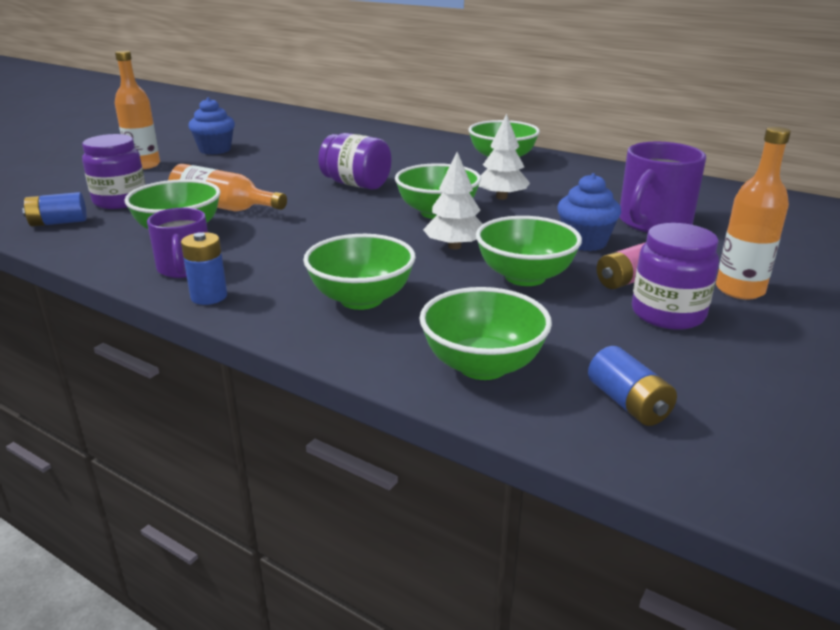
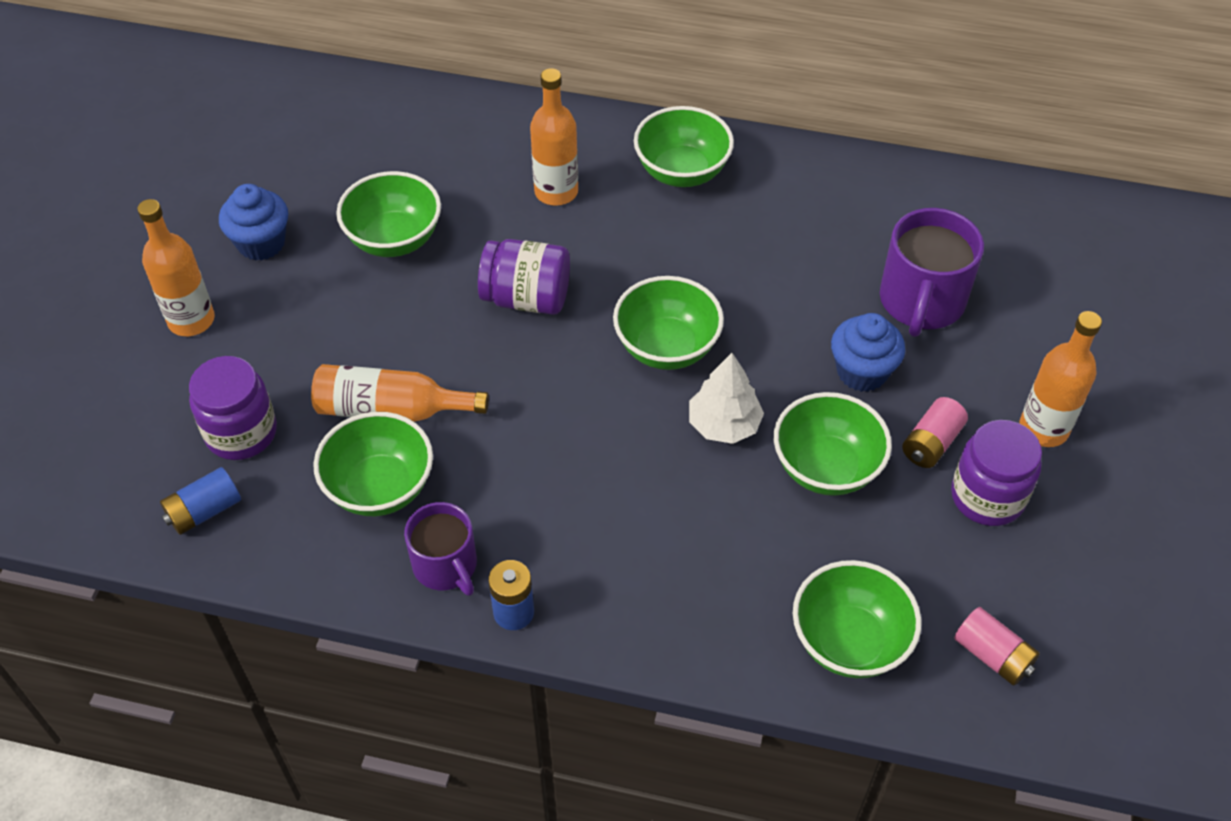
camera: 20 degrees left, 25 degrees up
green bowl [303,234,416,310] -> green bowl moved to [336,171,441,257]
white tree [478,114,530,200] -> none
blue battery [588,346,677,426] -> pink battery [954,607,1040,685]
none -> orange bottle [530,68,578,206]

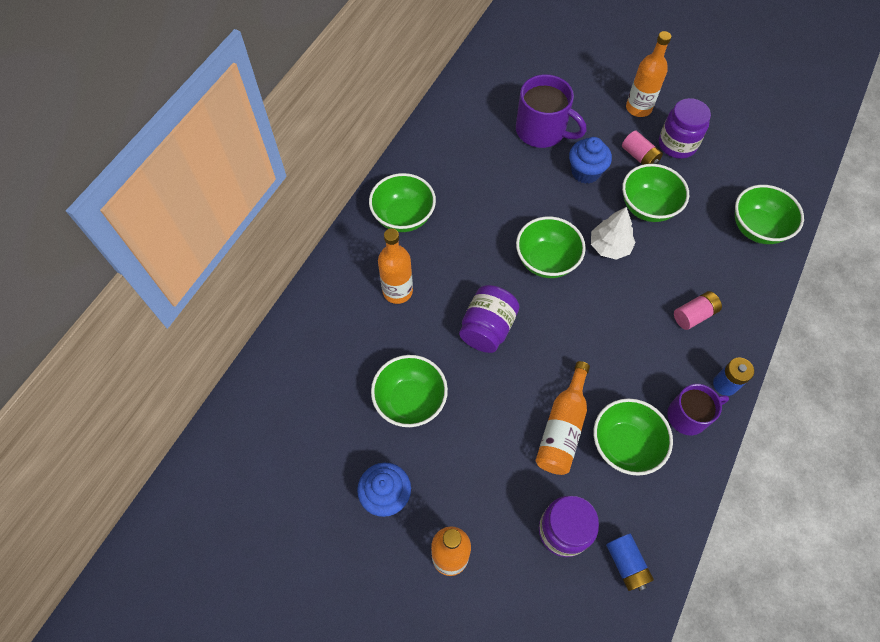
camera: 75 degrees left, 10 degrees up
pink battery [954,607,1040,685] -> pink battery moved to [674,291,722,330]

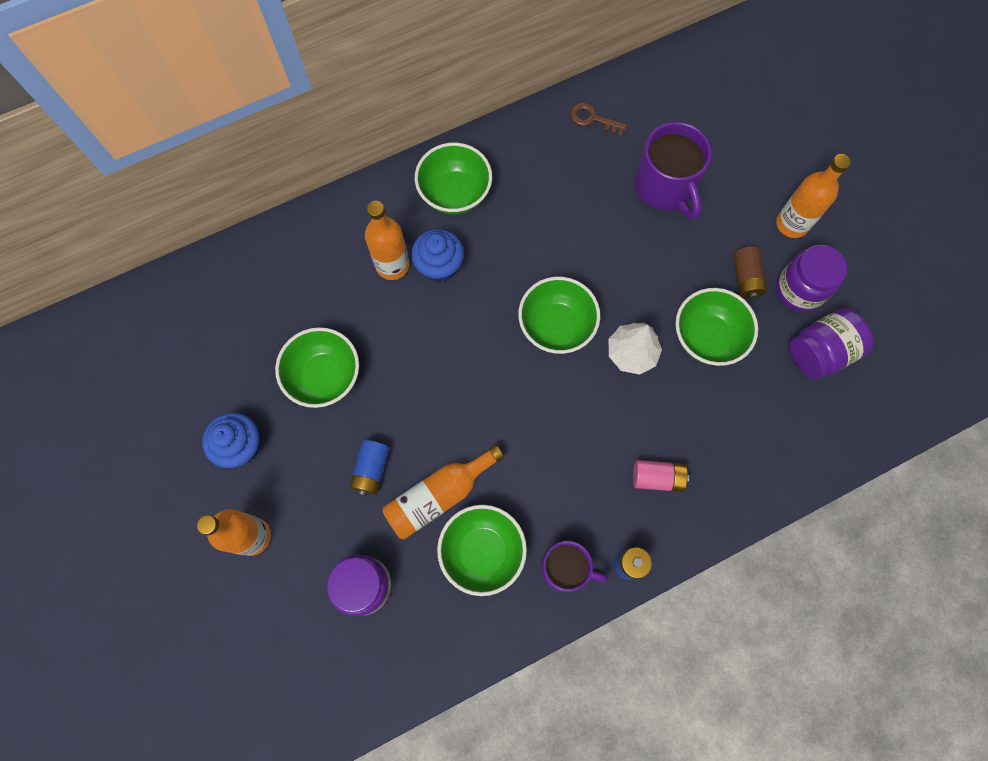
camera: 35 degrees right, 10 degrees up
purple jar [459,285,520,353] -> purple jar moved to [789,308,873,379]
blue cupcake [569,137,612,184] -> blue cupcake moved to [411,229,464,282]
blue battery [606,534,654,591] -> blue battery moved to [349,440,389,496]
pink battery [622,131,663,165] -> brown battery [733,247,767,299]
green bowl [735,185,804,244] -> none
none -> brown key [570,103,627,137]

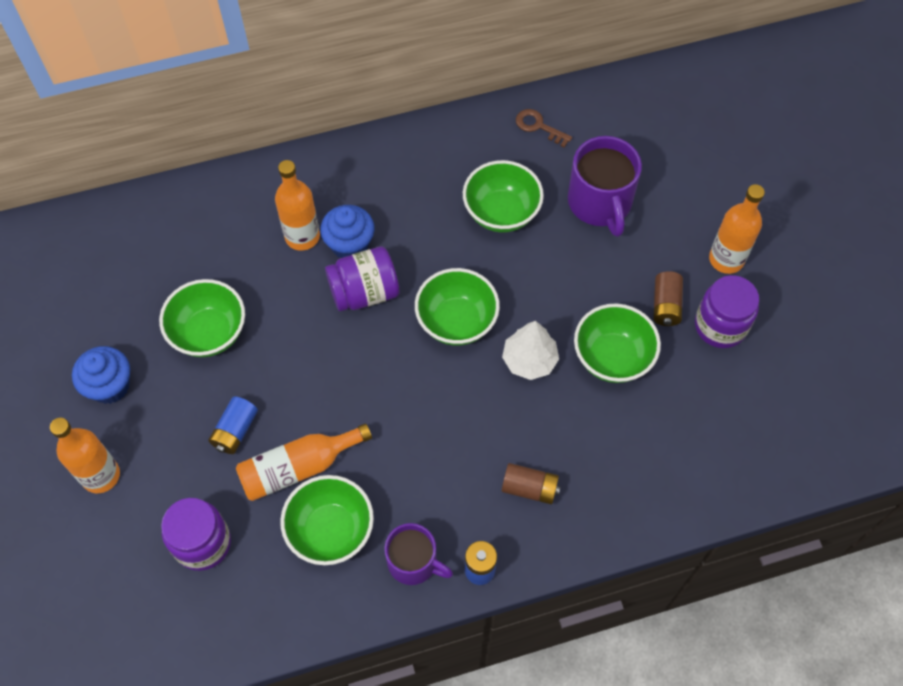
camera: 10 degrees right, 10 degrees down
green bowl [415,143,492,214] -> green bowl moved to [463,160,544,233]
pink battery [633,460,689,492] -> brown battery [502,463,560,504]
purple jar [789,308,873,379] -> purple jar moved to [325,246,400,311]

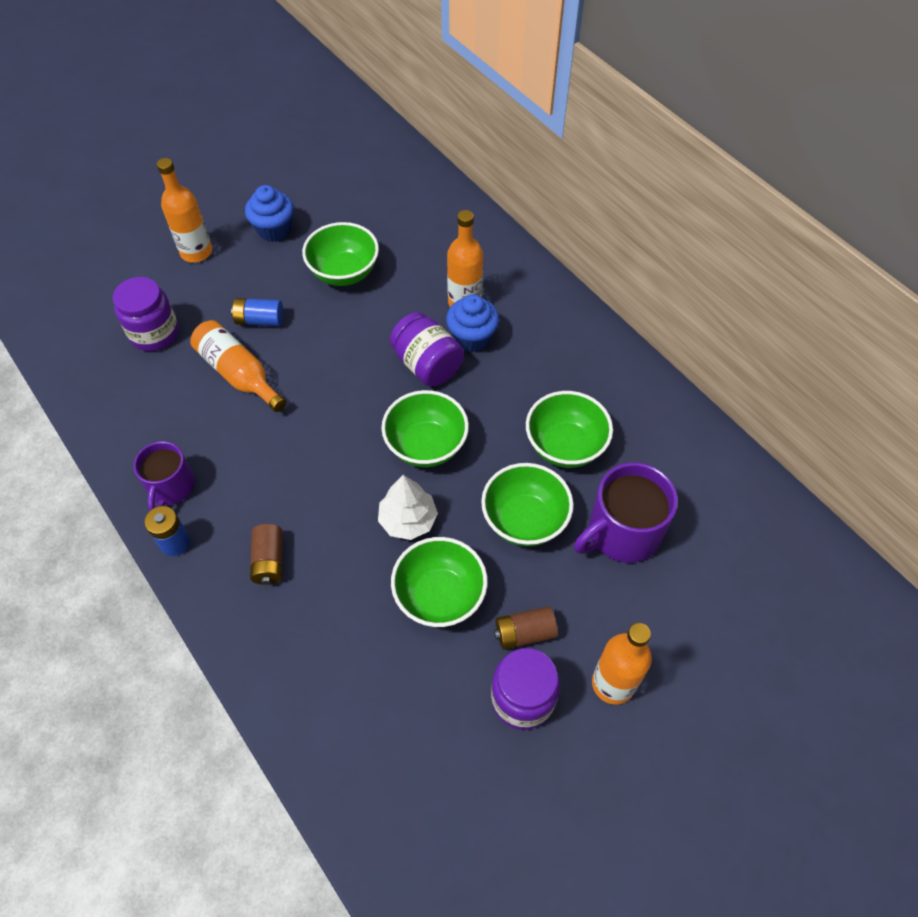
camera: 70 degrees right, 5 degrees down
green bowl [280,475,374,565] -> green bowl moved to [481,463,573,546]
brown key [516,109,572,148] -> none

